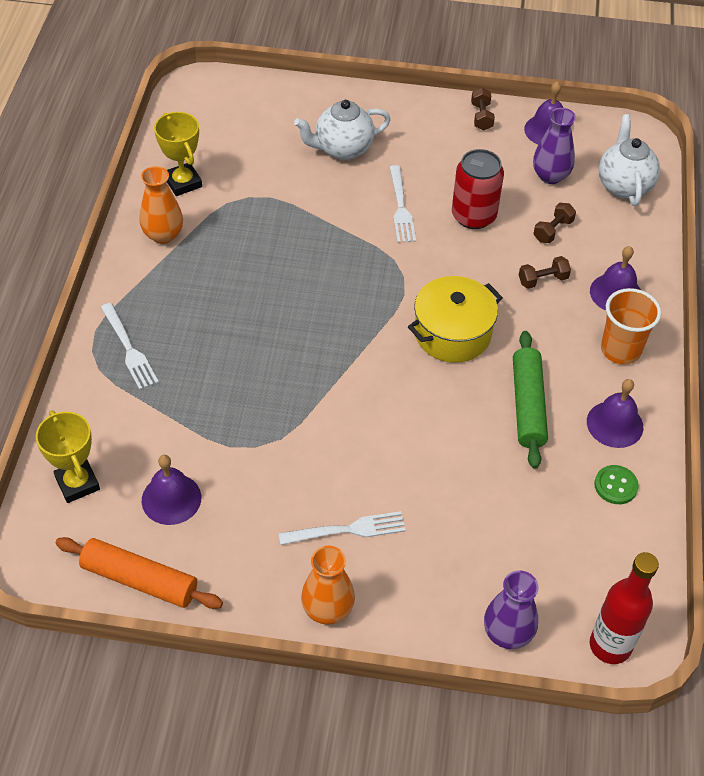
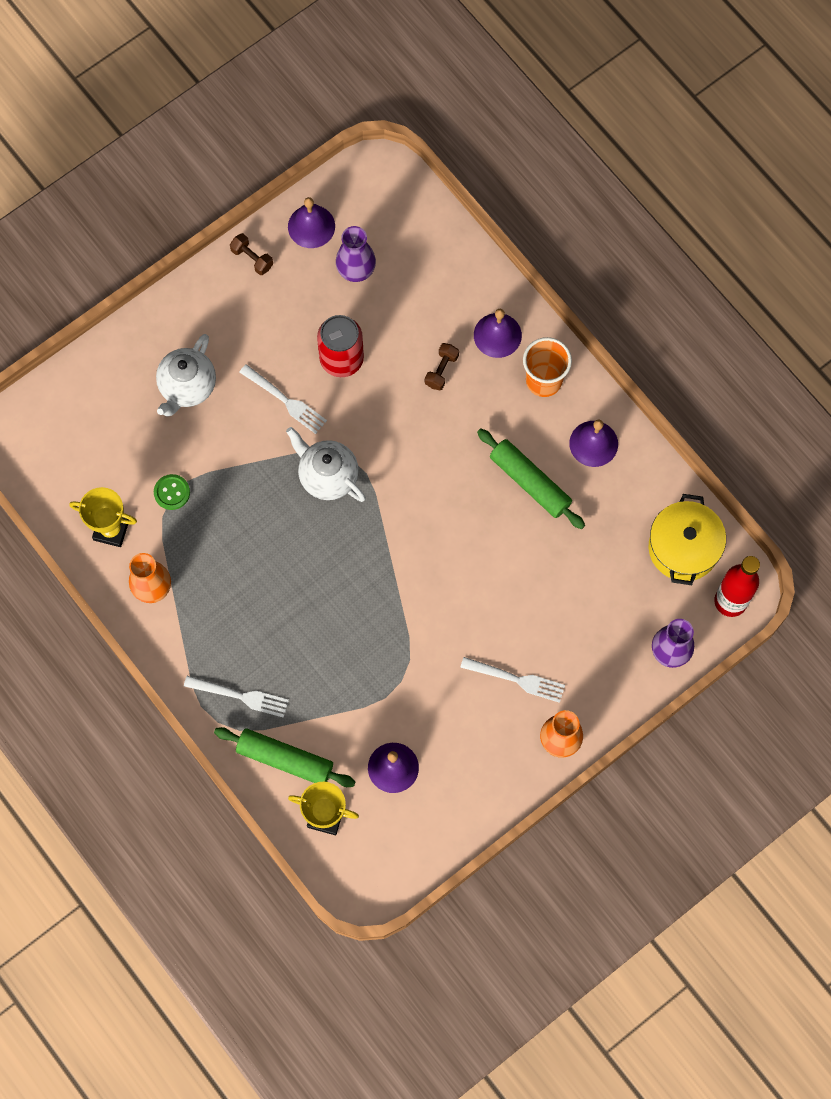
camera: 45 degrees left, 20 degrees up
orange rolling pin [56,537,223,609] -> none
white fork [278,511,406,545] -> white fork turned 75 degrees clockwise [460,657,565,703]
yellow pot [408,276,503,363] -> yellow pot moved to [649,494,726,585]
brown dumbbell [534,203,576,243] -> none
green button [594,465,639,504] -> green button moved to [154,474,190,510]
white teapot [599,114,660,206] -> white teapot moved to [286,427,366,502]
none -> green rolling pin [214,727,355,787]

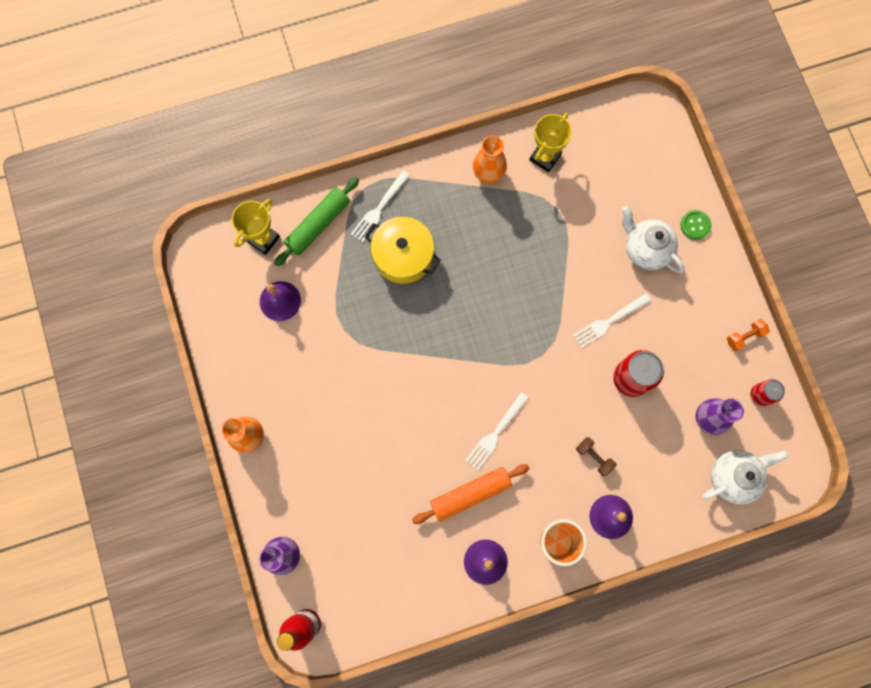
camera: 110 degrees right, 5 degrees up
green button [154,474,190,510] -> green button moved to [680,210,711,240]
brown dumbbell [230,233,273,275] -> orange dumbbell [727,319,770,351]
white teapot [286,427,366,502] -> white teapot moved to [702,450,789,504]
purple bell [288,197,335,248] -> red can [750,379,785,406]
white fork [460,657,565,703] -> white fork moved to [465,392,529,470]
green rolling pin [477,428,585,529] -> orange rolling pin [412,464,530,524]
yellow pot [649,494,726,585] -> yellow pot moved to [364,217,441,284]

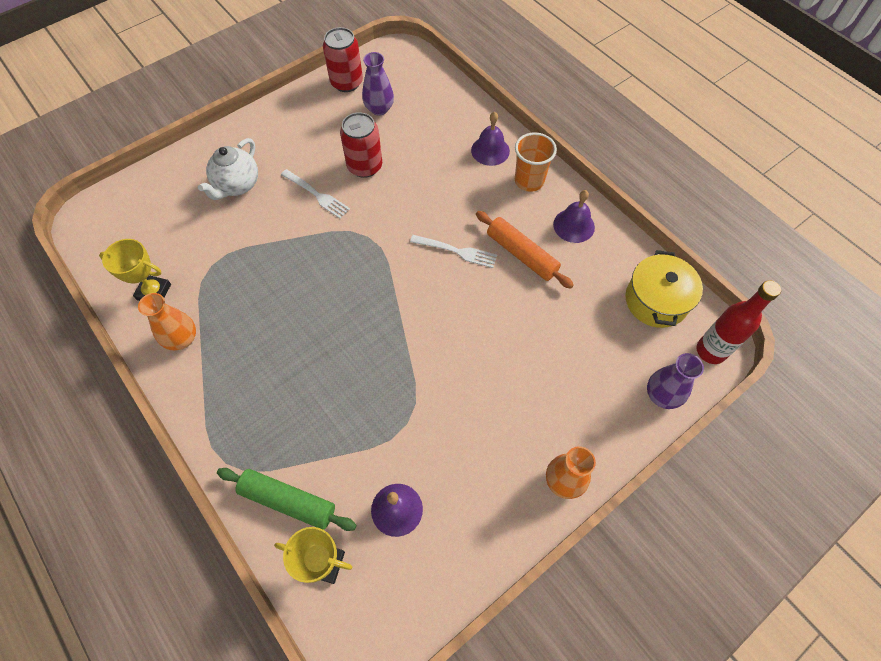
camera: 110 degrees left, 15 degrees down
white fork [351,171,410,242] -> none
yellow pot [364,217,441,284] -> yellow pot moved to [625,250,703,328]
brown dumbbell [576,437,616,476] -> none
green button [680,210,711,240] -> none
white teapot [702,450,789,504] -> none
orange dumbbell [727,319,770,351] -> none
red can [750,379,785,406] -> red can [323,27,363,92], size x1.68

